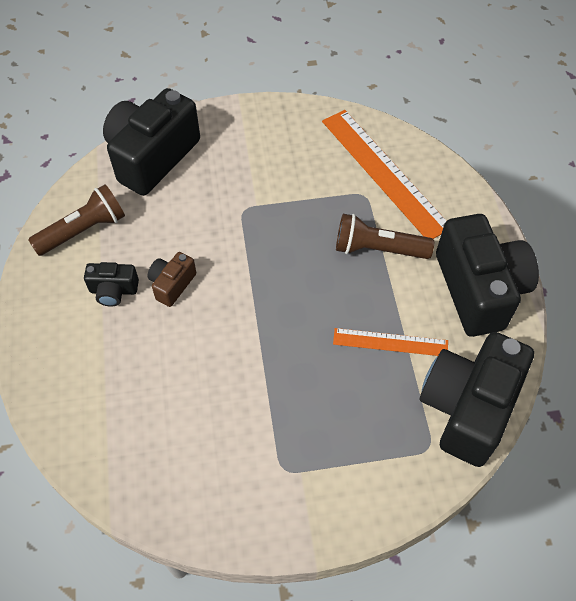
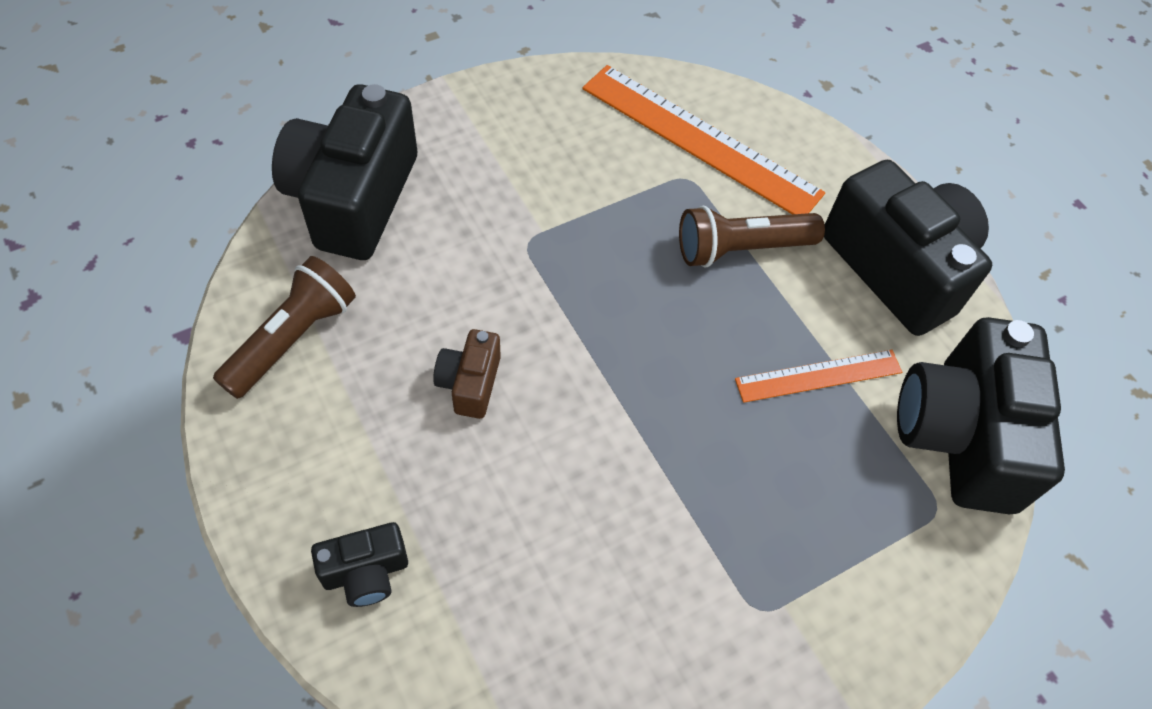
camera: 25 degrees left, 0 degrees up
black camera [84,262,139,307] -> black camera moved to [311,522,408,607]

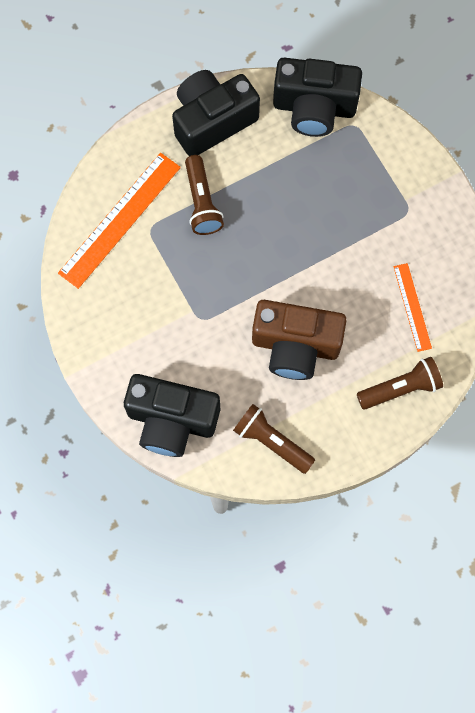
camera: 85 degrees left, 15 degrees up
black camera [311,522,408,607] -> brown flashlight [357,357,443,410]
brown camera [433,329,501,419] -> brown camera [252,300,347,380], size x2.15
orange ruler [735,350,902,403] -> orange ruler moved to [393,263,432,352]

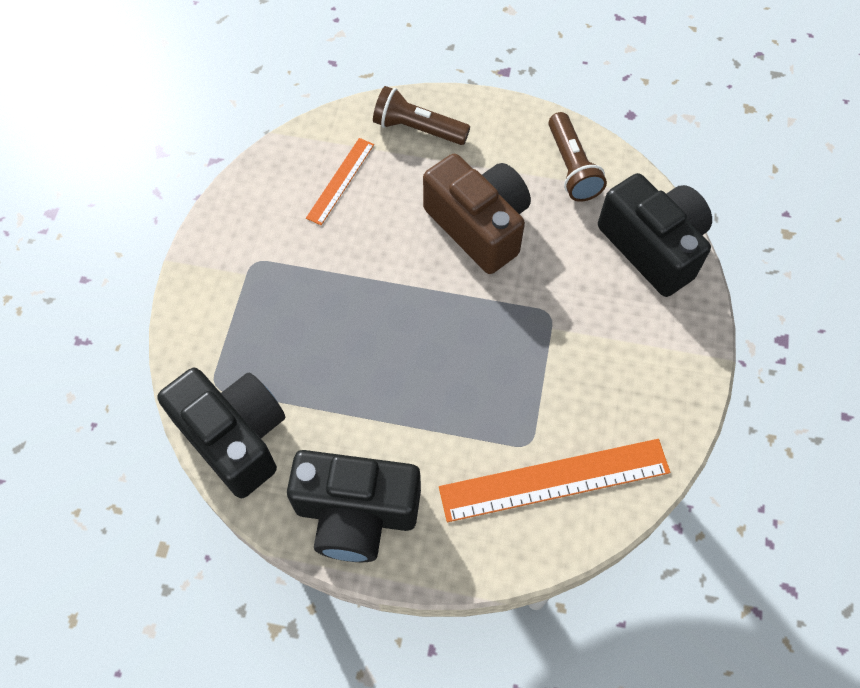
camera: 140 degrees left, 10 degrees down
brown flashlight [185,155,224,235] -> none

